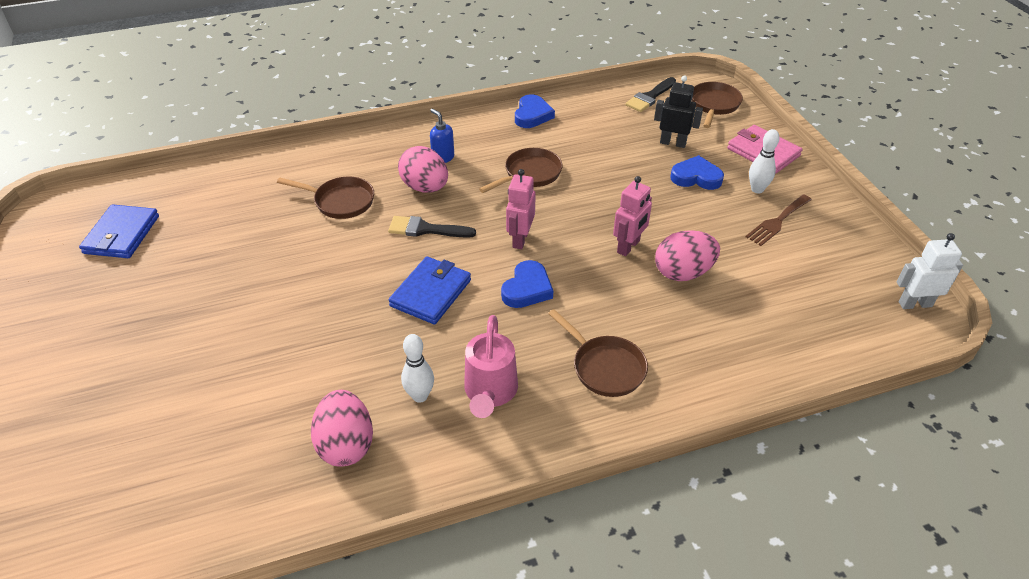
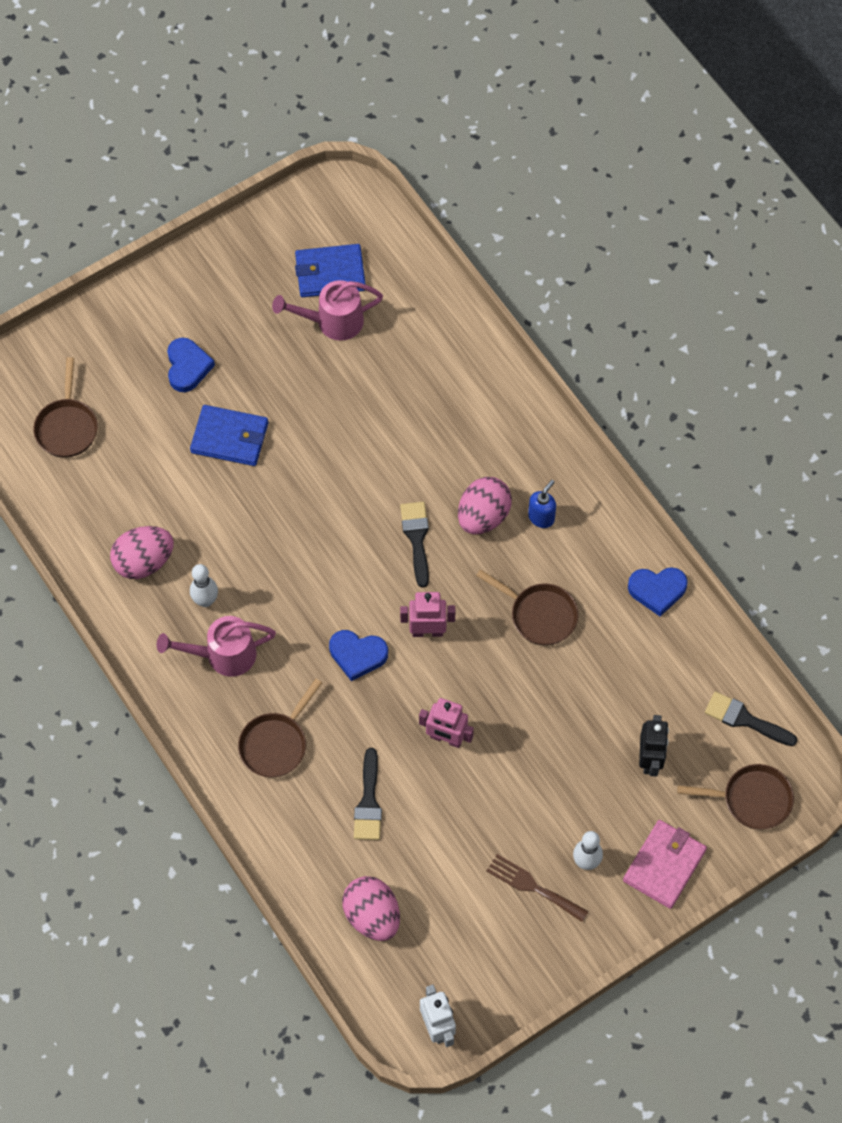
camera: 75 degrees right, 20 degrees up
brown pan [277,177,374,219] -> brown pan moved to [33,357,98,458]
blue wallet [389,256,471,324] -> blue wallet moved to [190,405,268,466]
pink egg [655,230,720,281] -> pink egg moved to [342,876,400,941]
blue heart [670,155,724,190] -> blue heart moved to [167,338,215,392]
none -> pink watering can [272,280,383,341]
none -> black brush [354,748,382,840]

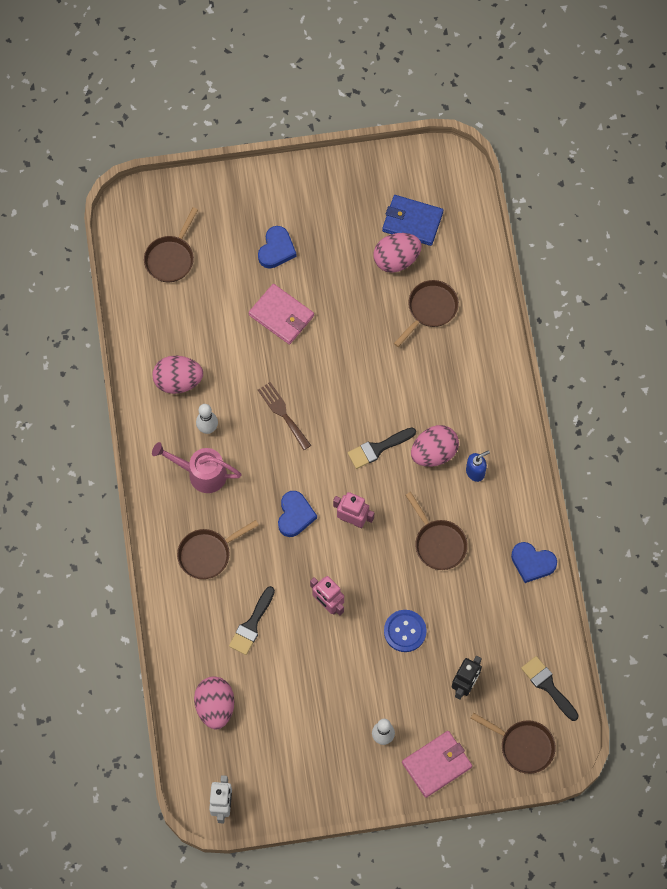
camera: 25 degrees right, 5 degrees up
blue wallet [190,405,268,466] -> pink wallet [249,284,314,344]
pink watering can [272,280,383,341] -> pink egg [373,233,422,273]
blue heart [329,630,388,681] -> blue heart turned 120 degrees counterclockwise [278,491,317,537]
black brush [400,502,429,588] -> black brush turned 135 degrees counterclockwise [348,427,416,469]
brown fork [487,854,589,922] -> brown fork moved to [258,382,311,450]
none -> blue button [384,610,427,652]
none -> brown pan [394,280,459,347]

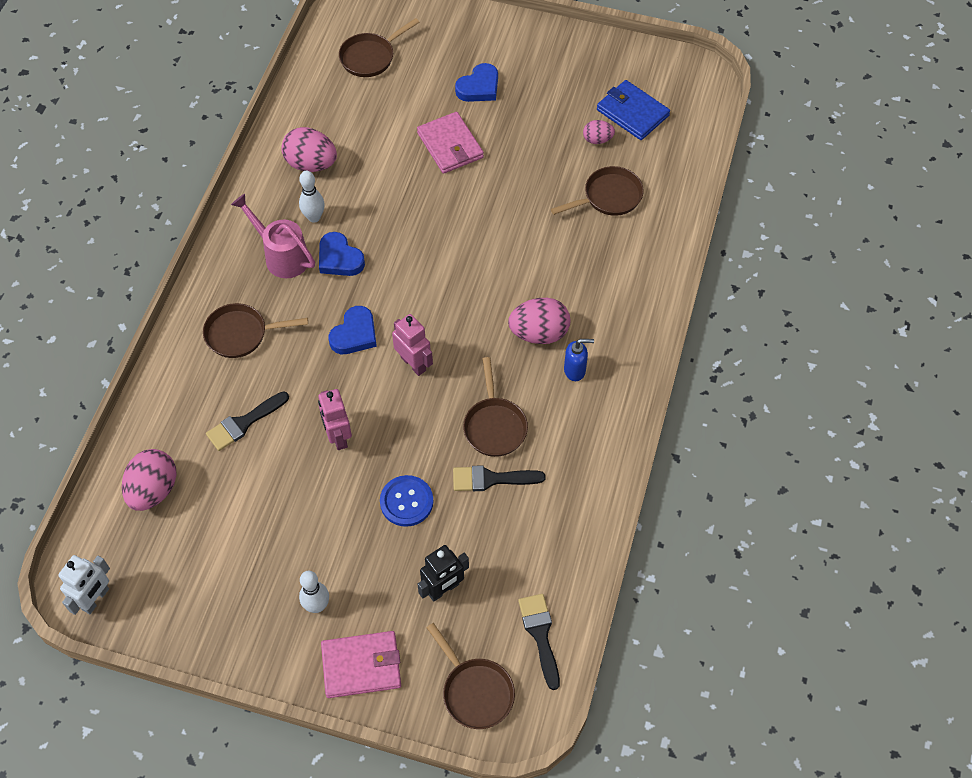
camera: 25 degrees right, 10 degrees down
brown fork [258,382,311,450] -> none
black brush [348,427,416,469] -> black brush moved to [453,465,546,491]
pink egg [373,233,422,273] -> pink egg [583,120,615,144], size x0.56
blue heart [511,542,557,583] -> blue heart moved to [319,232,365,276]

